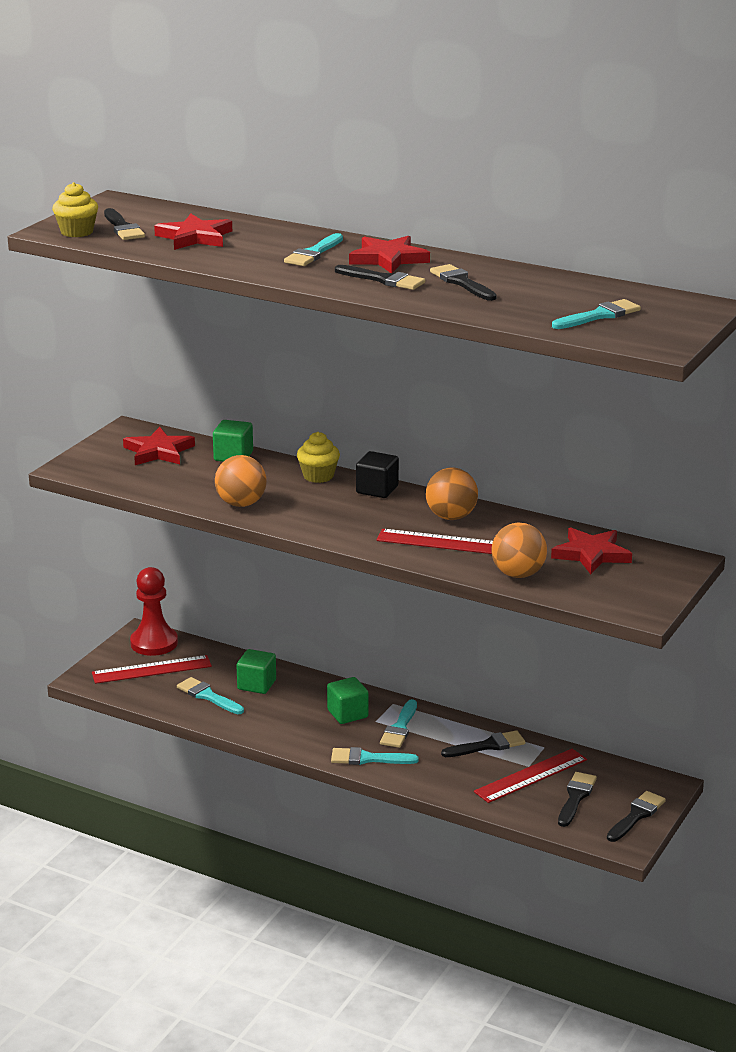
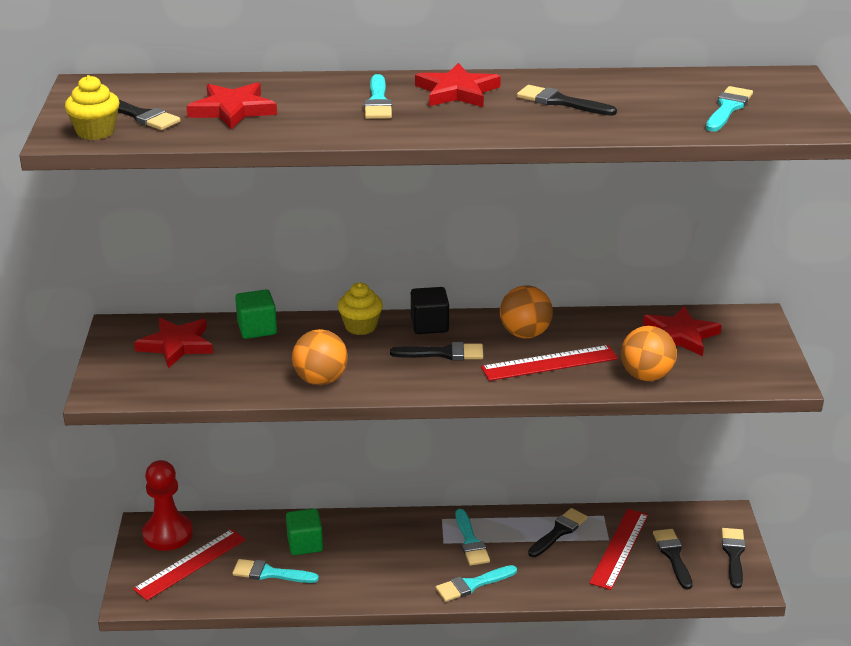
camera: 30 degrees left, 5 degrees up
green cube [327,677,369,724] -> none
black brush [335,265,425,290] -> black brush moved to [390,342,483,360]

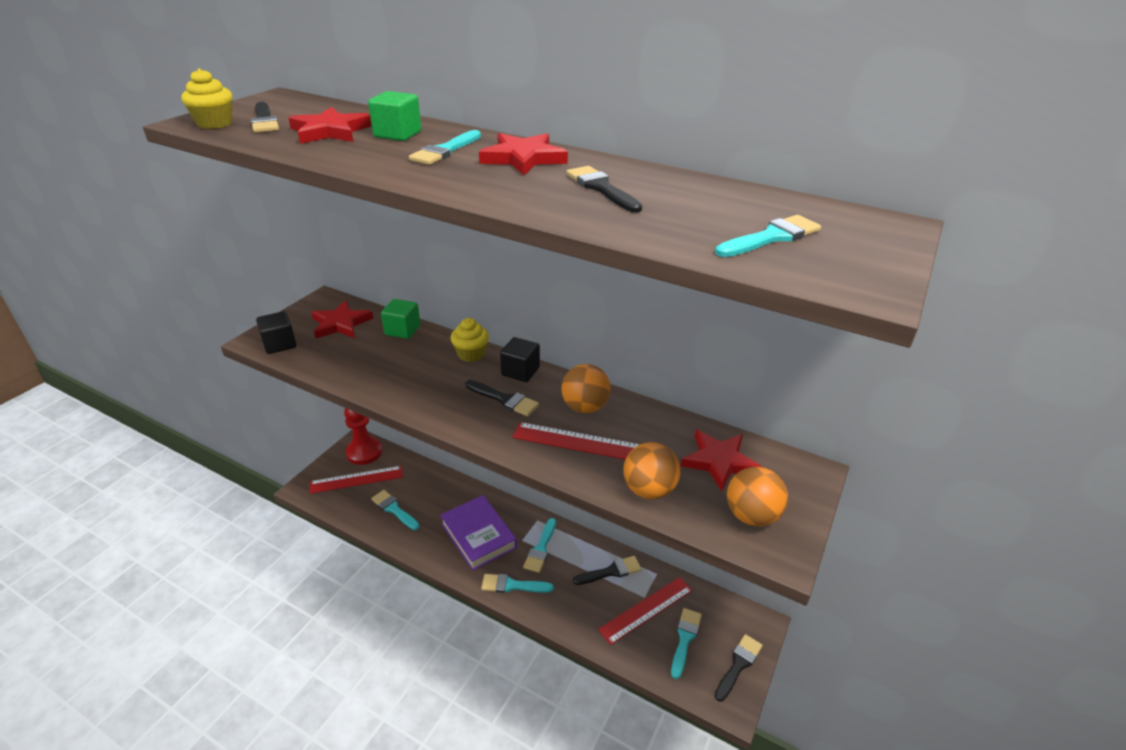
camera: 30 degrees right, 5 degrees up
green cube [286,508,323,555] -> green cube moved to [368,91,421,141]
orange ball [292,329,348,385] -> orange ball moved to [727,467,788,526]
black brush [653,529,693,589] -> turquoise brush [671,608,702,679]
none -> black cube [256,311,297,354]
none -> purple book [440,495,517,571]

